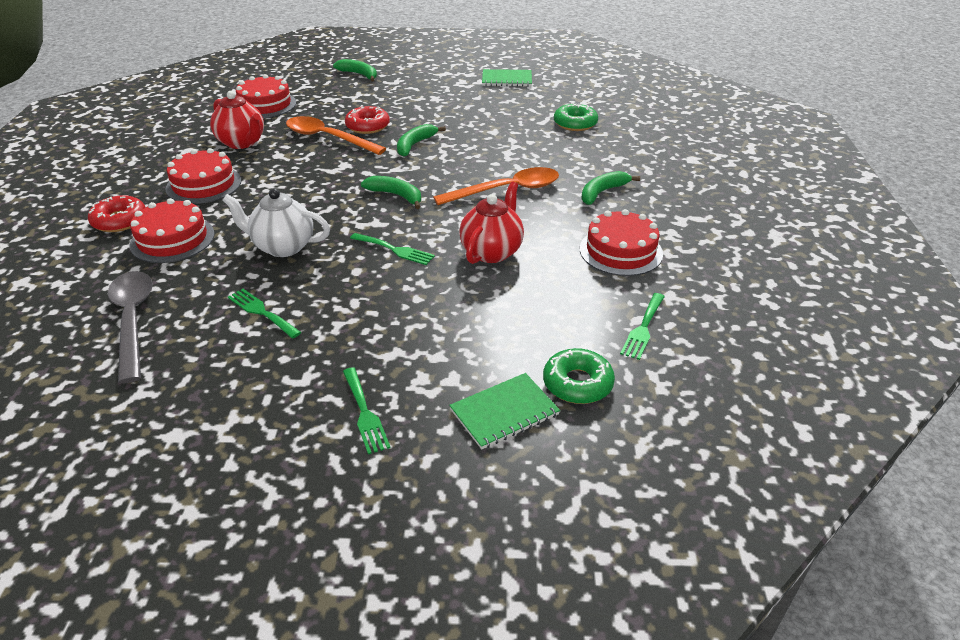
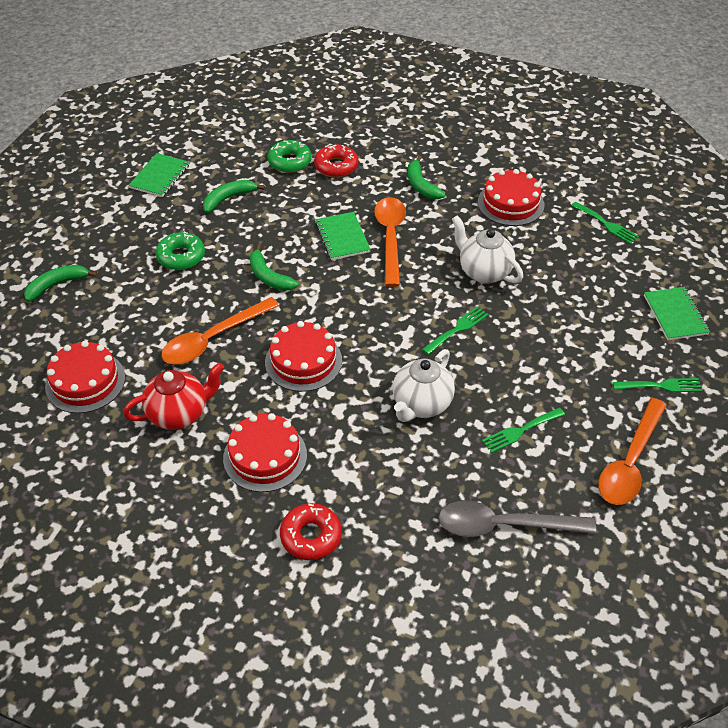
camera: 70 degrees left, 10 degrees up
red cake [129,198,215,263] -> red cake moved to [265,321,342,392]
red donut [345,106,390,134] -> red donut moved to [314,145,358,178]
green banana [361,176,421,209] -> green banana moved to [203,180,265,213]
red teapot [459,181,524,264] -> white teapot [452,215,523,284]
green donut [543,348,615,404] -> green donut moved to [156,232,205,270]
none -> green notebook [315,212,371,260]
none -> orange spoon [598,398,667,505]

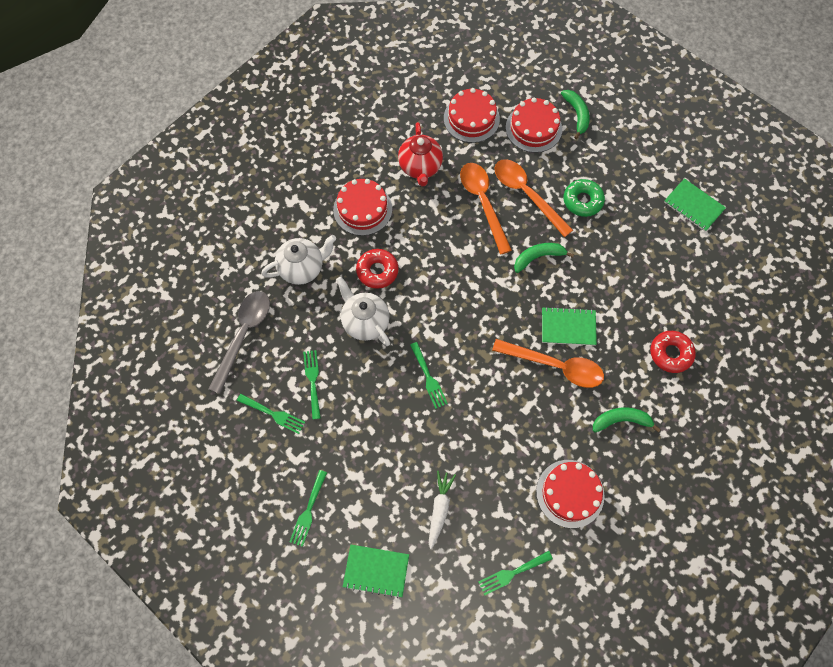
camera: 110 degrees right, 20 degrees up
green banana [203,180,265,213] -> none
red cake [265,321,342,392] -> red cake moved to [506,97,562,153]
green donut [267,140,312,173] -> none
red donut [280,503,342,560] -> red donut moved to [356,249,399,289]
white teapot [452,215,523,284] -> white teapot moved to [261,235,336,285]
orange spoon [598,398,667,505] -> orange spoon moved to [494,159,573,237]
none -> green fork [237,394,305,434]
none -> white carrot [429,471,456,549]

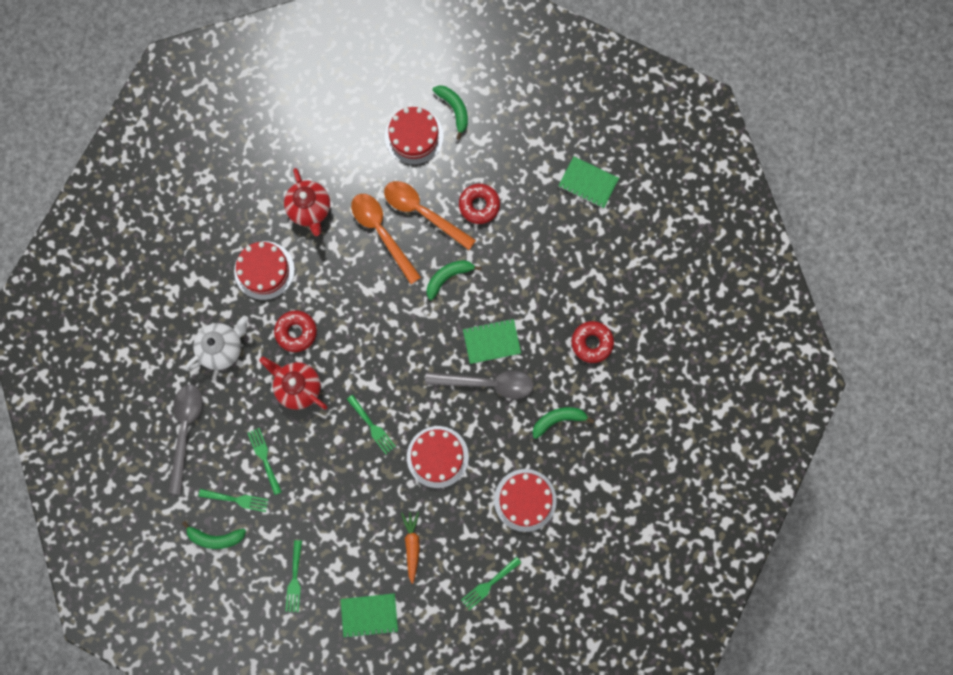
camera: 15 degrees left, 10 degrees up
white teapot [336,277,390,346] -> red teapot [259,356,328,410]
white carrot [429,471,456,549] -> orange carrot [401,512,420,584]
red cake [444,88,500,143] -> red cake moved to [407,426,469,488]
orange spoon [492,339,604,388] -> grey spoon [425,370,534,399]
green donut [564,179,605,217] -> red donut [459,184,500,224]
none -> green banana [182,521,246,549]

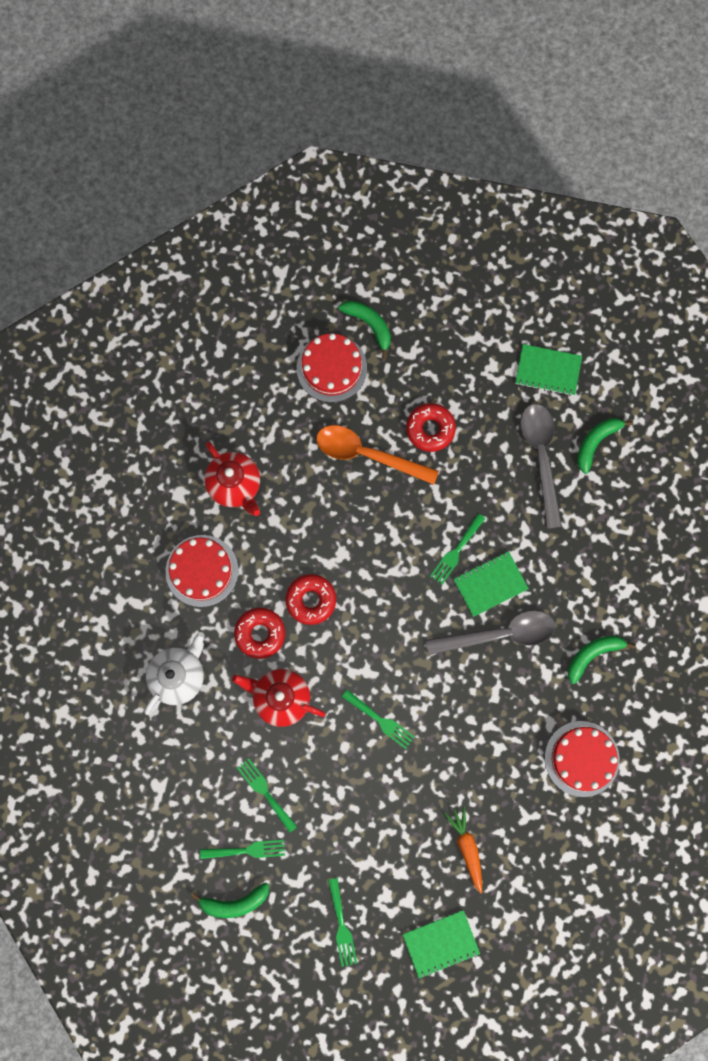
camera: 15 degrees left, 0 degrees up
grey spoon [168,385,203,495] -> grey spoon moved to [520,404,562,529]
orange spoon [351,194,421,284] -> none
red cake [407,426,469,488] -> none
green banana [427,260,482,300] -> green banana moved to [577,418,633,474]
green fork [461,556,521,610] -> green fork moved to [430,513,486,585]
red donut [572,321,614,363] -> red donut moved to [285,574,336,625]

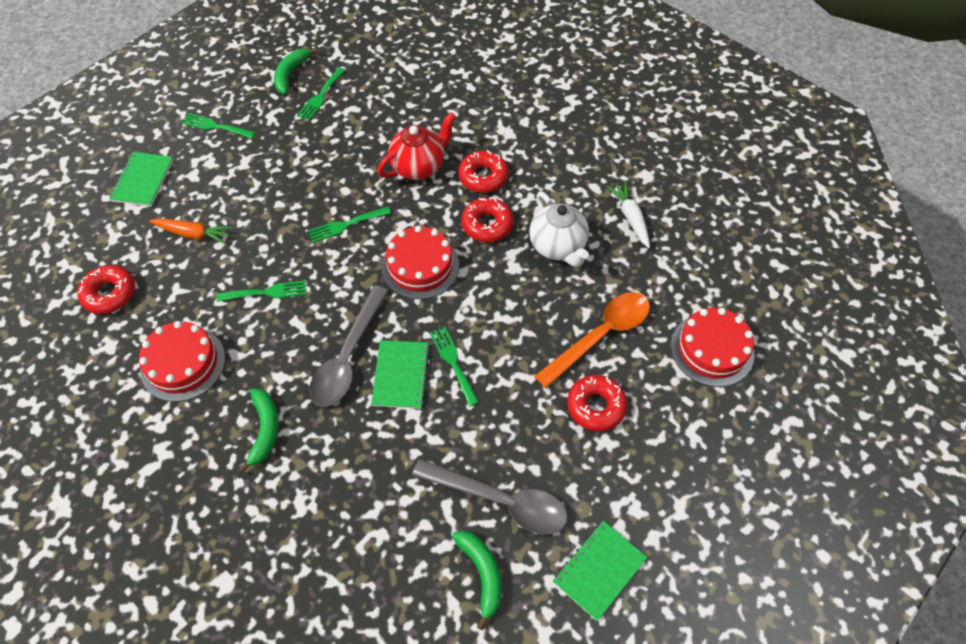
camera: 120 degrees right, 20 degrees down
white teapot [144,632,205,715] -> white teapot moved to [529,191,589,267]
red cake [166,535,238,607] -> red cake moved to [382,226,459,299]
red teapot [205,442,260,516] -> white carrot [607,181,650,248]
green fork [237,758,297,833] -> green fork moved to [217,280,306,302]
green banana [339,301,391,359] -> none
none -> red donut [77,265,135,314]

